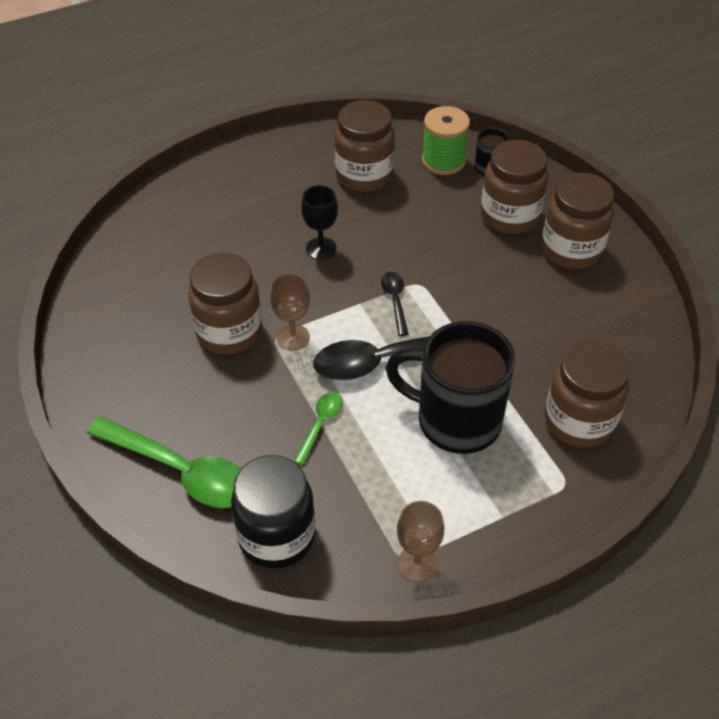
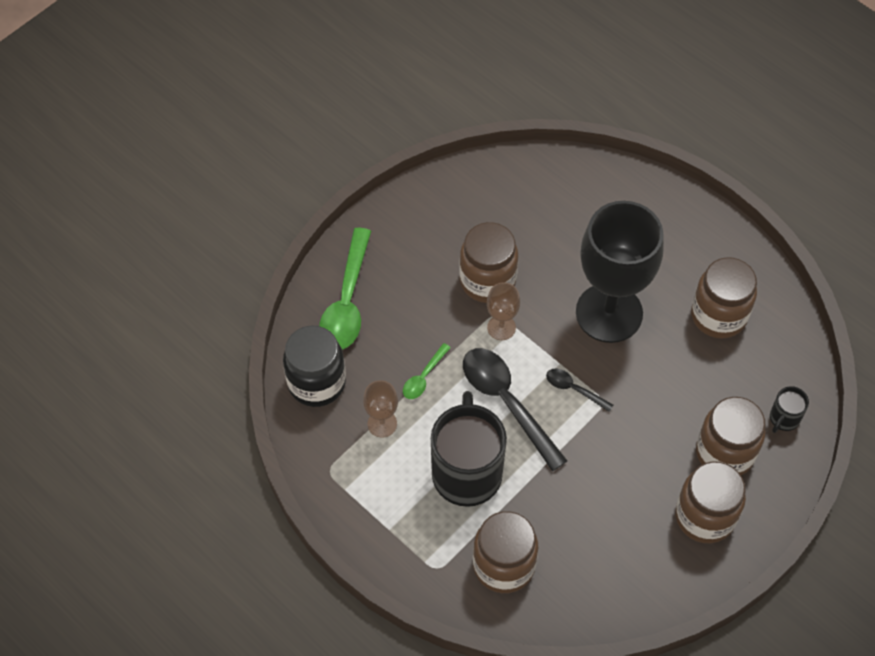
camera: 70 degrees right, 10 degrees up
green spoon [294,392,342,465] -> green spoon turned 120 degrees clockwise [403,343,451,399]
black goblet [301,185,338,260] -> black goblet [576,201,664,343], size x2.35
black spoon [381,272,408,336] -> black spoon turned 120 degrees counterclockwise [546,369,613,412]
brown goblet [397,501,444,582] -> brown goblet moved to [363,380,398,438]
green spool [422,106,470,175] -> none

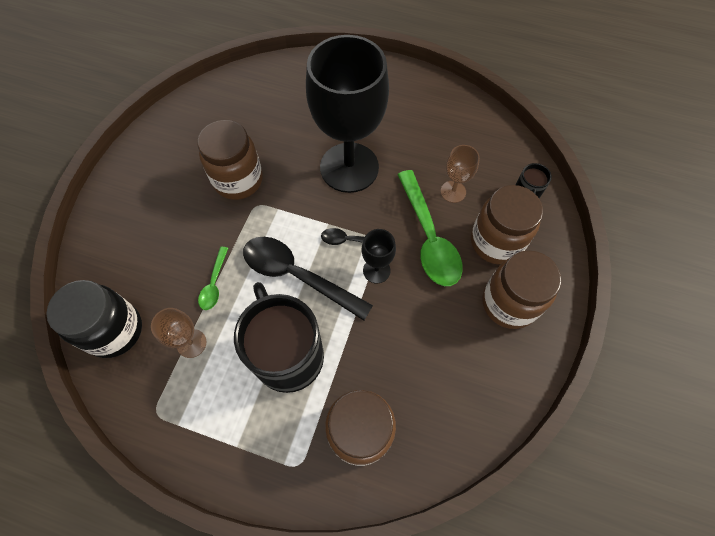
camera: 25 degrees left, 5 degrees up
green spoon [319,228,371,350] -> green spoon moved to [397,170,463,286]
brown goblet [487,282,520,340] -> brown goblet moved to [441,145,480,203]
brown jar [691,257,757,339] -> none
none -> black goblet [362,229,396,284]

